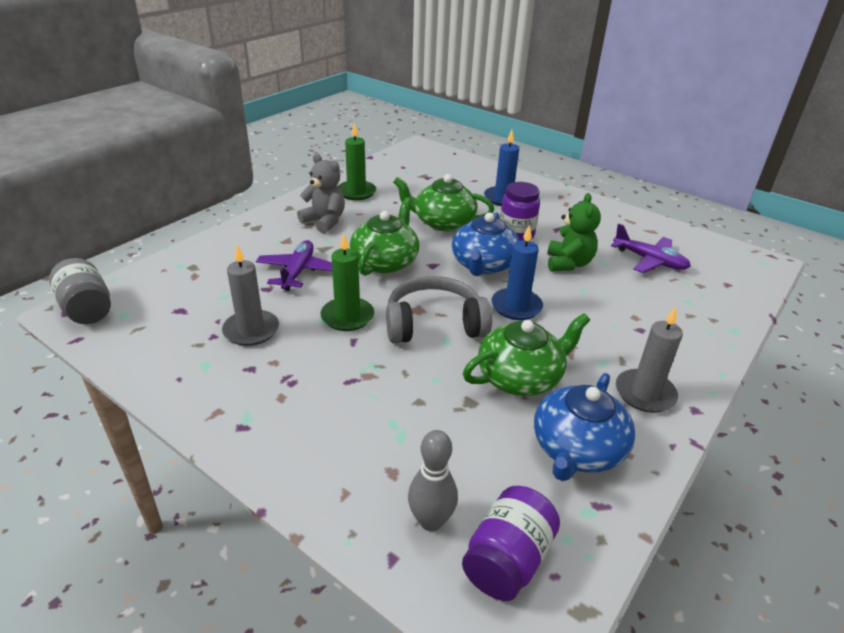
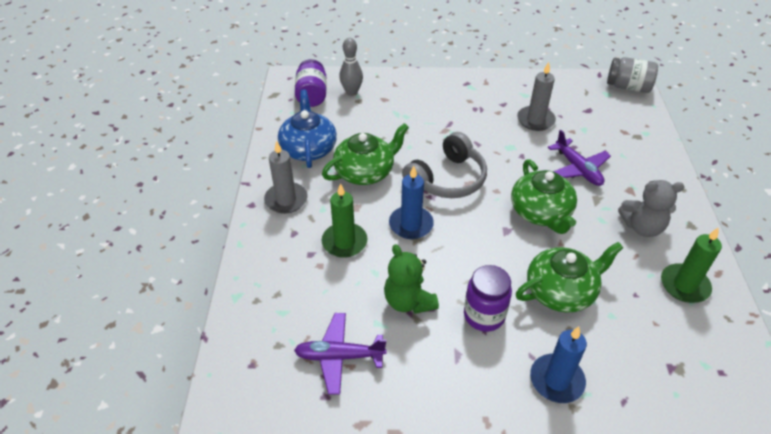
camera: 145 degrees right, 10 degrees up
green candle [320,233,374,331] -> green candle moved to [322,183,367,258]
blue teapot [452,212,520,276] -> none
green teapot [463,313,590,396] -> green teapot turned 150 degrees counterclockwise [322,123,409,185]

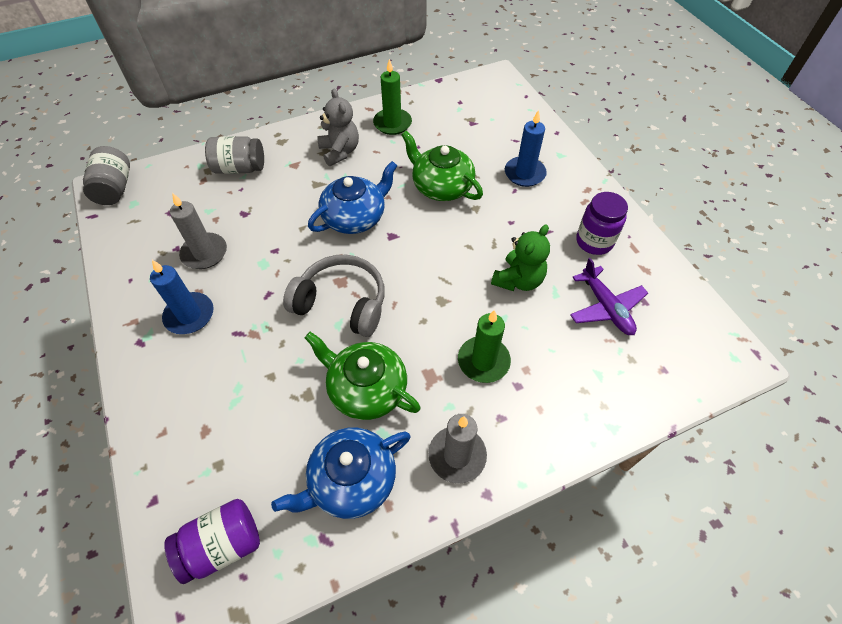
camera: 115 degrees left, 10 degrees up
grey bowling pin [339,38,363,96] -> none
blue candle [389,166,434,239] -> blue candle moved to [150,260,214,334]
purple jar [464,265,512,332] -> purple jar moved to [576,192,628,255]
green teapot [511,159,577,234] -> blue teapot [308,161,397,234]
purple plane [548,130,611,186] -> none
none -> grey jar [205,136,264,174]

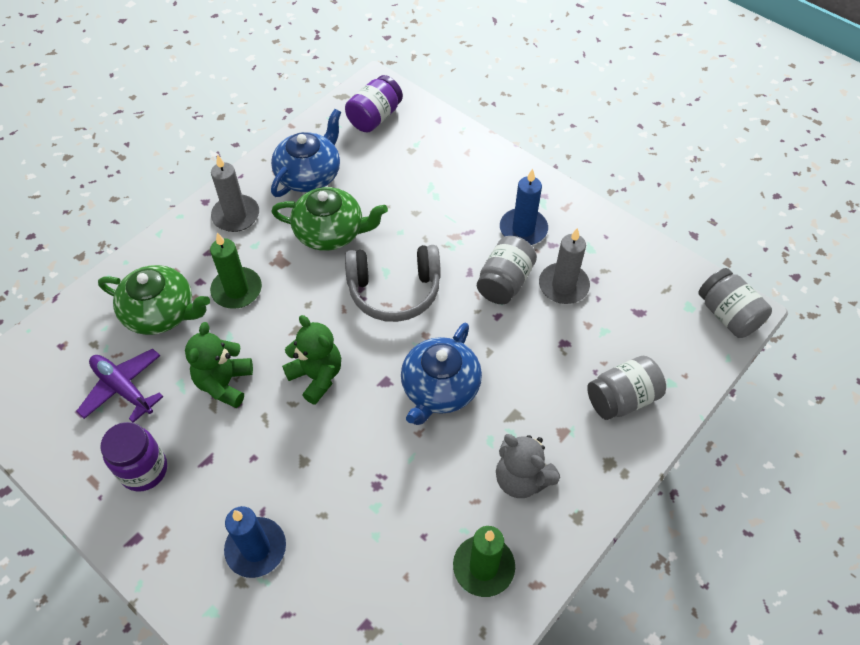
camera: 155 degrees right, 0 degrees up
green teapot [401,130,483,201] -> green teapot moved to [98,265,210,335]
none -> green teddy bear [282,315,341,405]
none -> grey jar [477,236,537,304]

